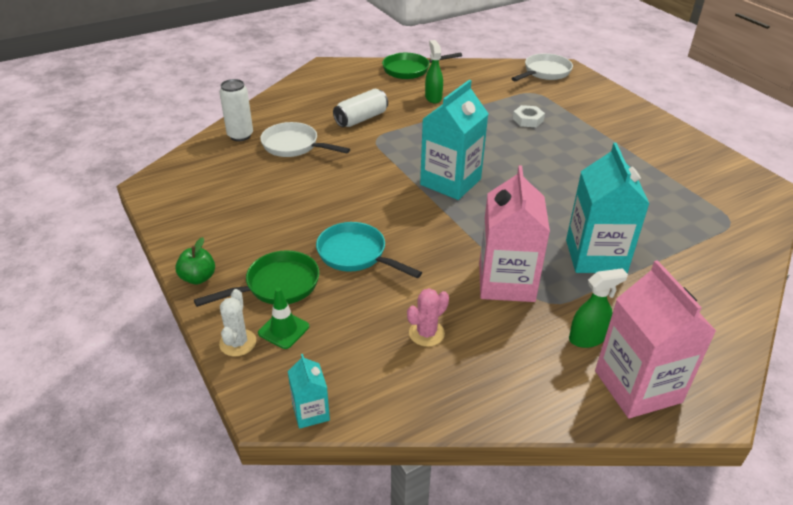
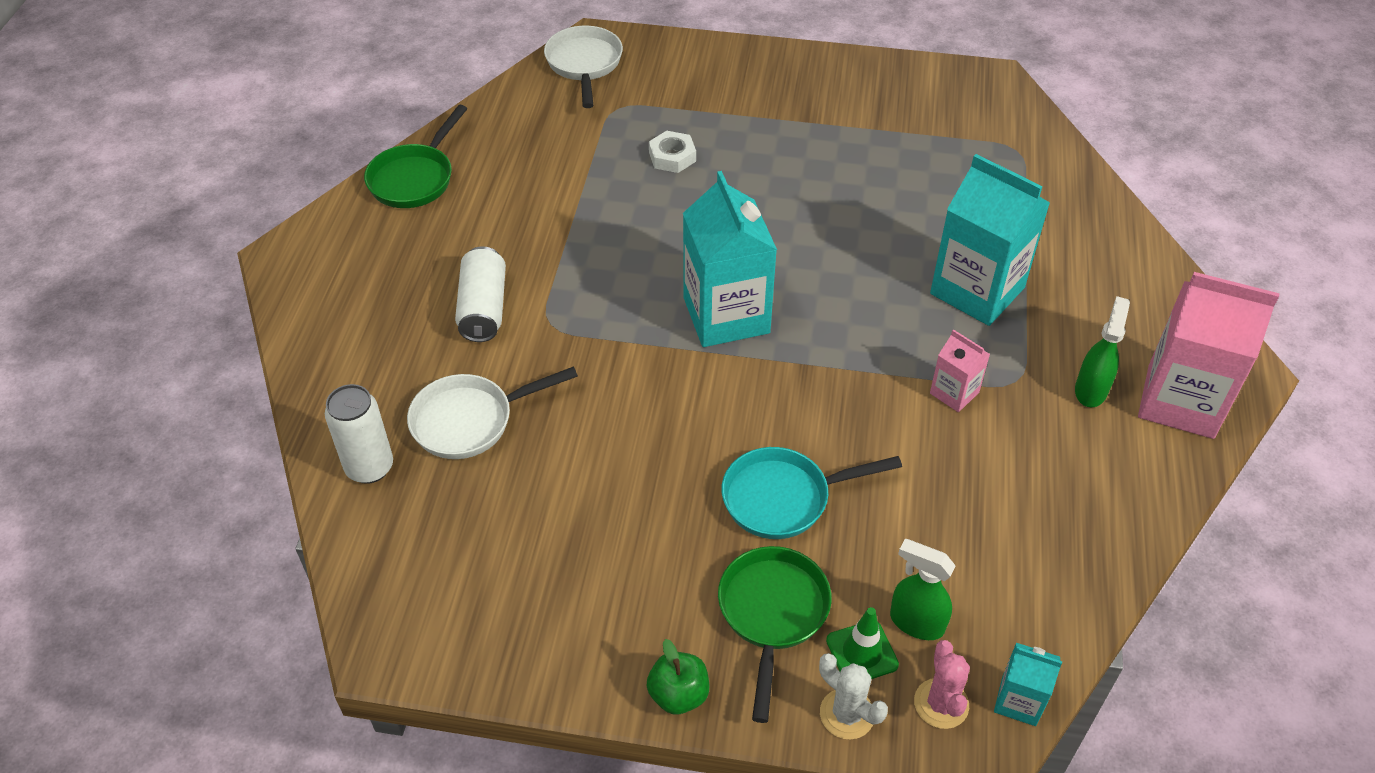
camera: 50 degrees left, 10 degrees up
pink cactus [407,288,449,347] -> pink cactus moved to [914,640,970,729]
green spray bottle [425,40,443,103] -> green spray bottle moved to [890,539,956,640]
pink carton [479,165,550,302] -> pink carton [930,329,990,412], size x0.48

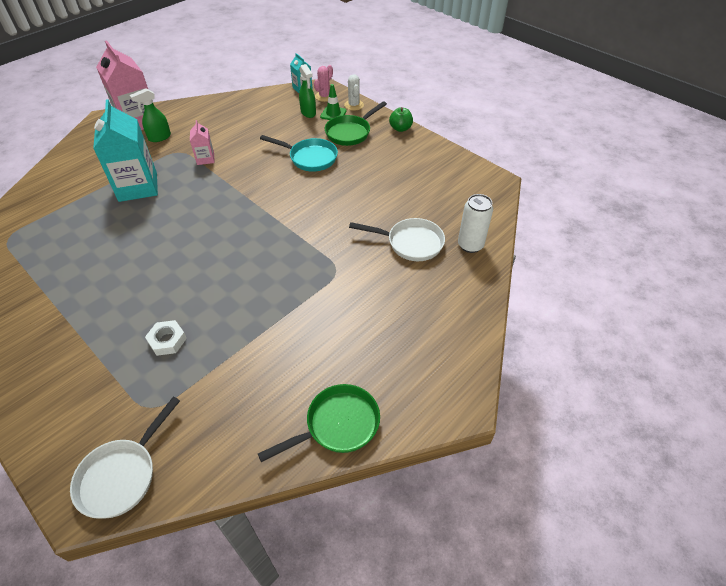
camera: 145 degrees left, 0 degrees up
white can [455,246,506,342] -> none
turquoise carton [683,171,777,347] -> none

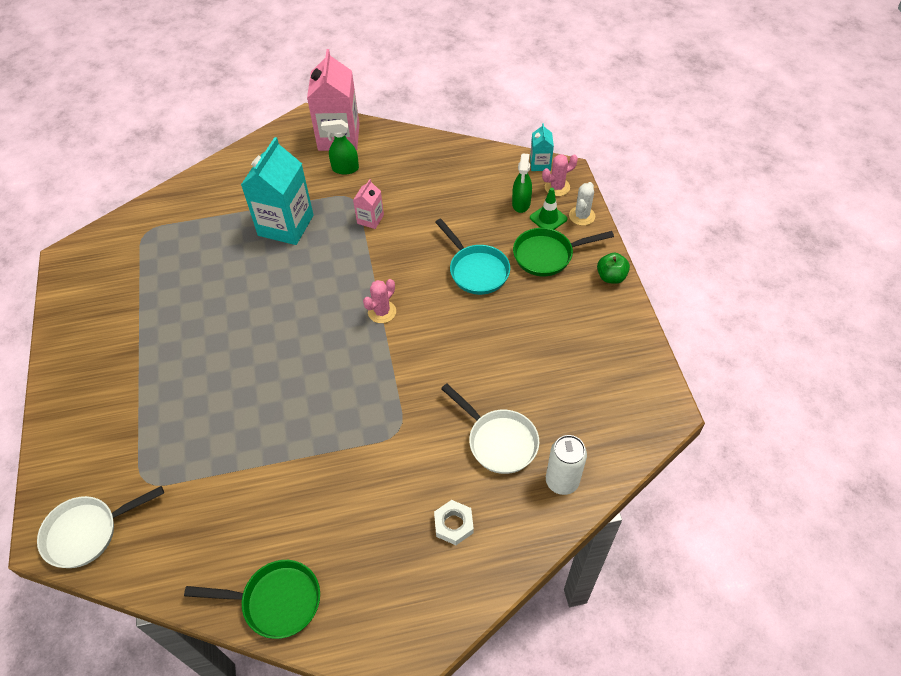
camera: 35 degrees right, 5 degrees up
white nut [145,320,187,356] -> white nut moved to [434,500,474,545]
none -> pink cactus [363,279,396,323]

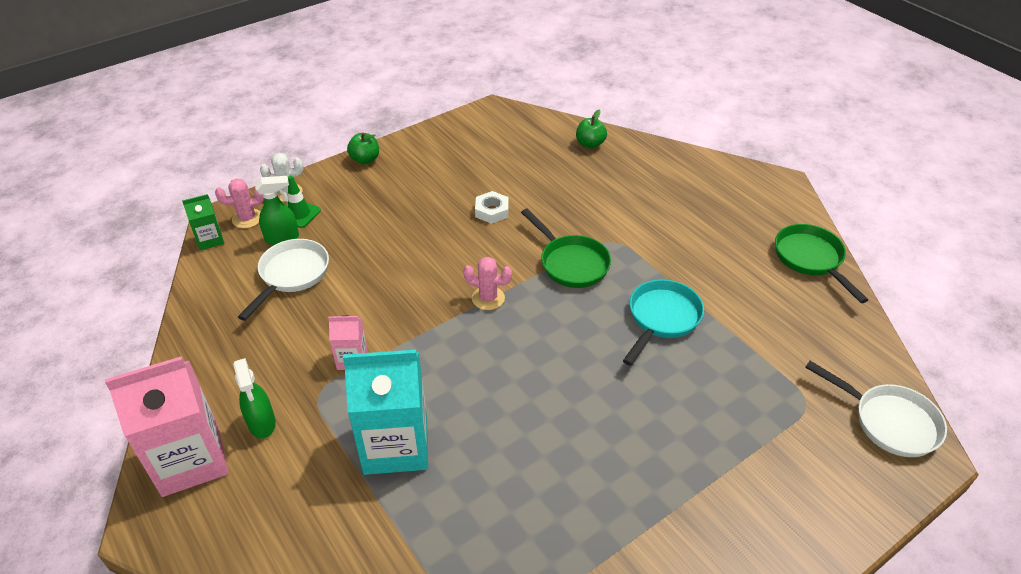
camera: 115 degrees left, 10 degrees down
white nut [434,500,474,545] -> white nut moved to [475,191,509,224]
turquoise pan [435,219,510,295] -> turquoise pan moved to [623,279,704,366]
white pan [441,383,539,474] -> white pan moved to [238,239,329,321]
green pan [513,228,614,276] -> green pan moved to [521,209,611,288]
turquoise carton [530,123,554,171] -> green carton [182,194,224,251]
pink cactus [542,154,578,196] -> pink cactus turned 60 degrees counterclockwise [215,178,264,228]
white can [546,435,587,495] -> green apple [576,110,607,149]

